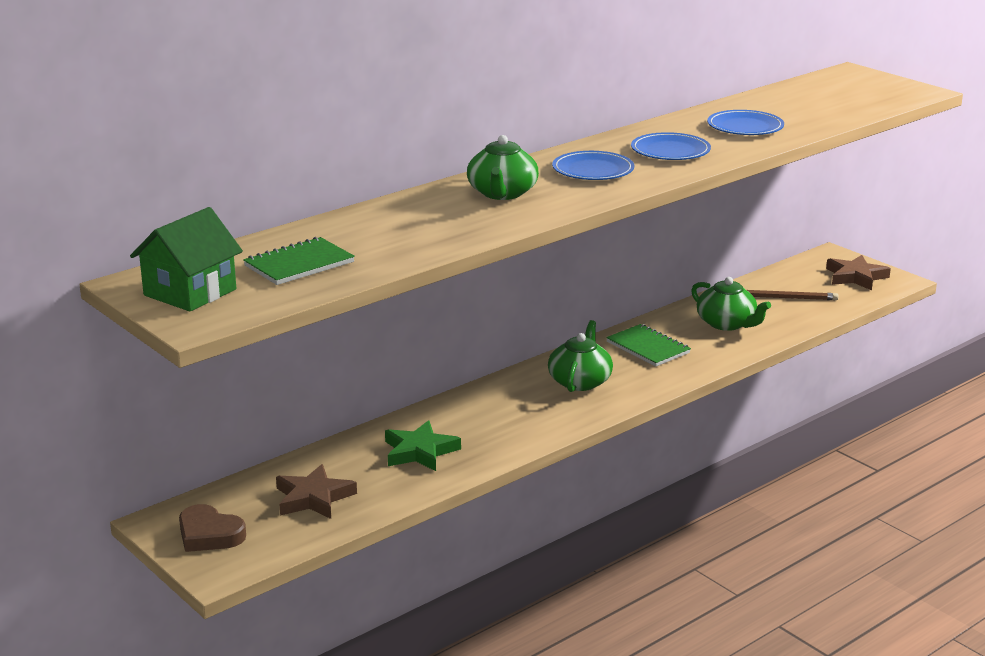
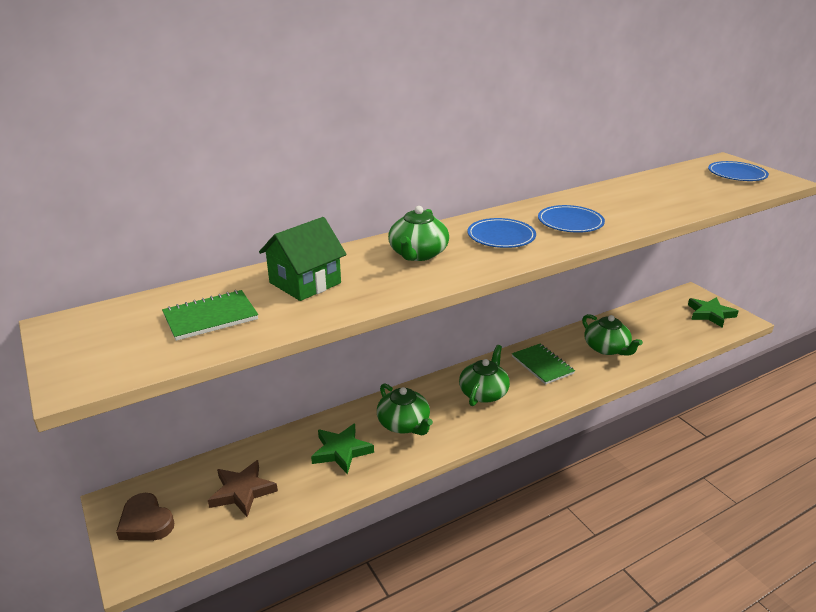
camera: 10 degrees right, 5 degrees up
green house [130,207,243,312] -> green house moved to [259,217,347,301]
blue plate [707,110,784,135] -> blue plate moved to [708,161,769,181]
brown pencil [747,290,839,300] -> none
brown star [826,255,891,290] -> green star [688,297,739,328]
none -> green teapot [377,383,433,435]

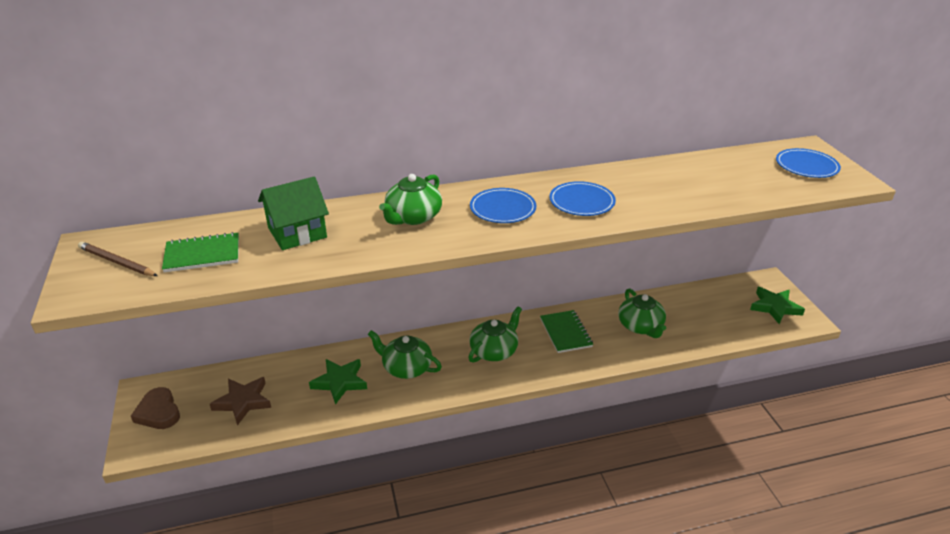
camera: 15 degrees right, 5 degrees up
green teapot [377,383,433,435] -> green teapot turned 135 degrees clockwise [368,330,442,379]
none -> brown pencil [78,242,158,276]

